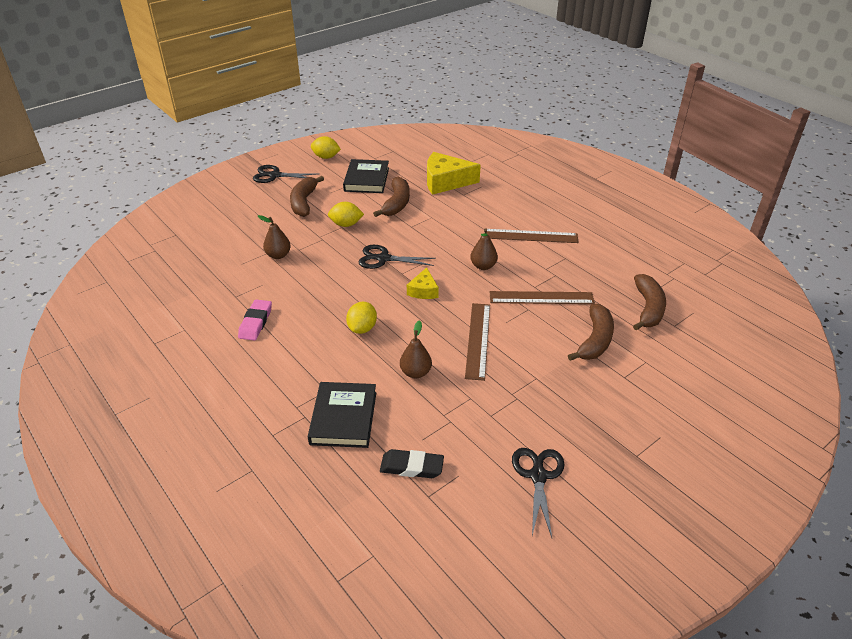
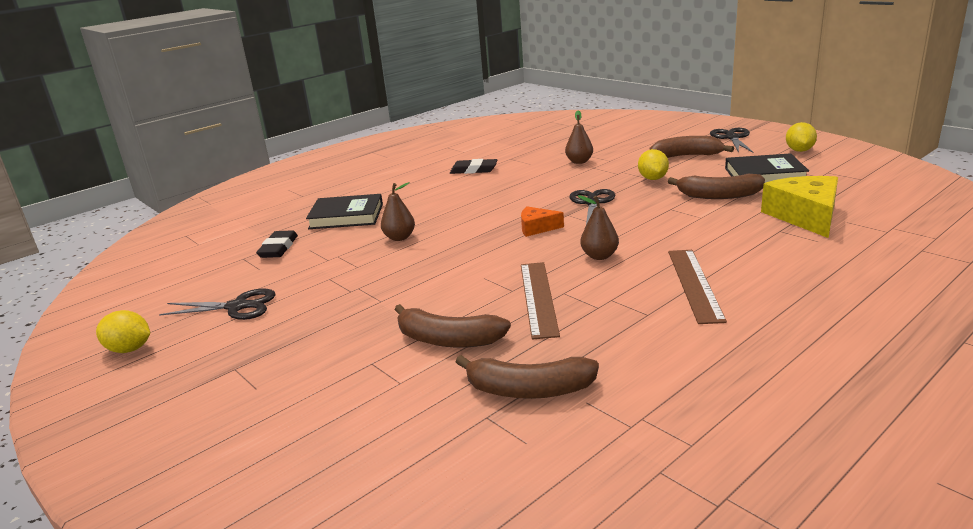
camera: 90 degrees right, 15 degrees down
pink eraser [238,300,272,341] -> black eraser [450,159,497,174]
yellow lemon [346,302,377,334] -> yellow lemon moved to [96,310,150,353]
yellow cheese [407,267,439,299] -> orange cheese [521,206,564,237]
brown ruler [465,303,490,381] -> none

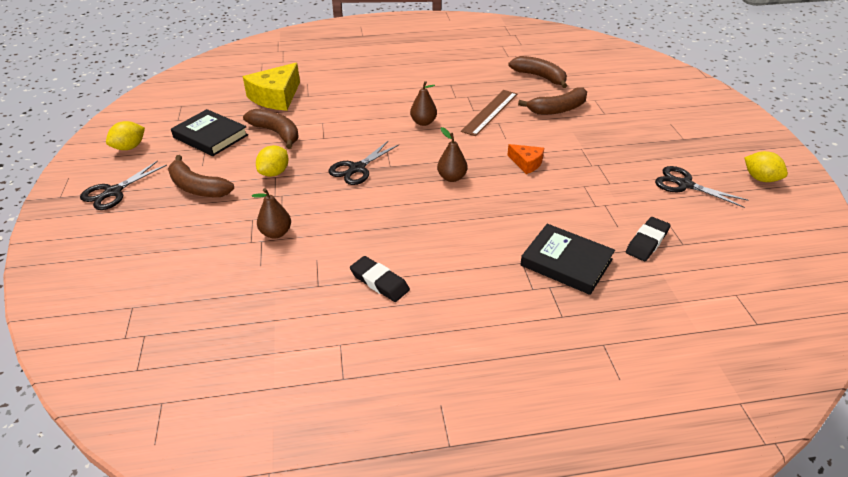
camera: 150 degrees left, 15 degrees up
brown pear [381,182,415,241] -> brown pear moved to [437,127,468,182]
brown banana [394,304,511,348] -> brown banana turned 105 degrees clockwise [518,87,587,115]
orange cheese [521,206,564,237] -> orange cheese moved to [507,144,544,174]
brown ruler [668,250,727,324] -> none

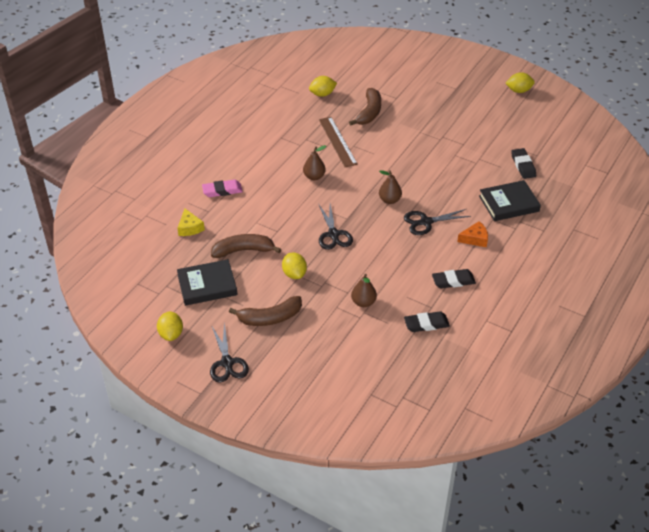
camera: 50 degrees left, 5 degrees up
yellow cheese [243,63,300,111] -> yellow cheese [178,209,205,236], size x0.54
orange cheese [507,144,544,174] -> orange cheese moved to [457,221,488,247]
brown banana [508,56,567,88] -> yellow lemon [309,76,337,97]
black scissors [655,166,748,208] -> black scissors moved to [404,209,471,235]
none -> pink eraser [202,179,243,197]
none -> black eraser [404,311,450,332]

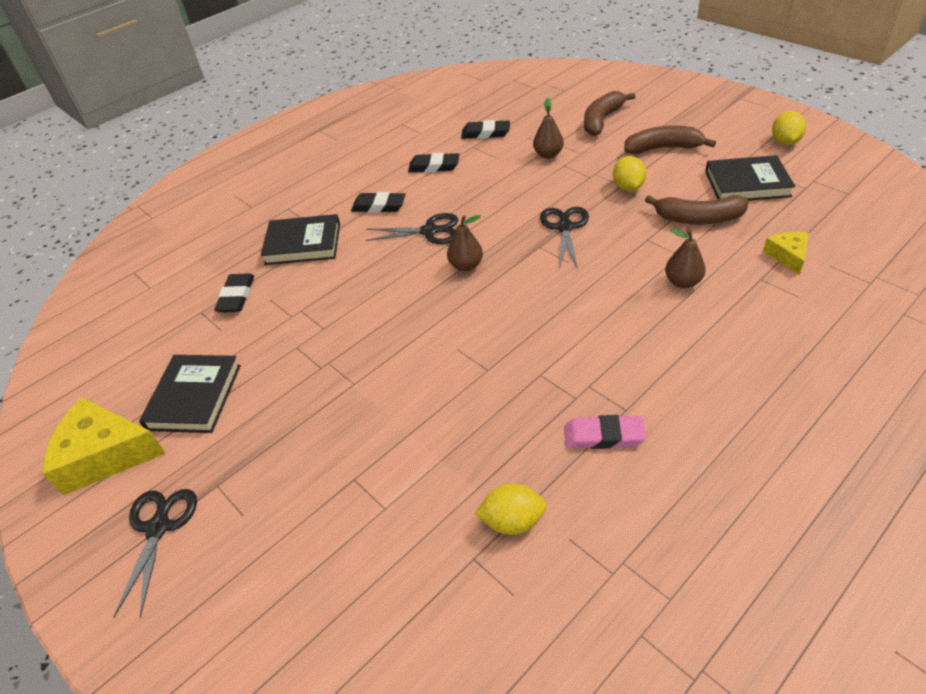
camera: 160 degrees left, 0 degrees up
pink eraser [202,179,243,197] -> pink eraser moved to [564,415,646,449]
black scissors [210,323,249,383] -> black scissors moved to [113,489,197,618]
brown pear [303,145,326,180] -> brown pear moved to [665,228,706,288]
brown ruler [319,117,358,167] -> none
brown banana [349,88,381,126] -> brown banana moved to [584,91,635,136]
orange cheese [457,221,488,247] -> black eraser [351,192,406,213]
yellow lemon [505,72,535,93] -> yellow cheese [43,398,166,495]
none -> black book [139,355,241,433]

